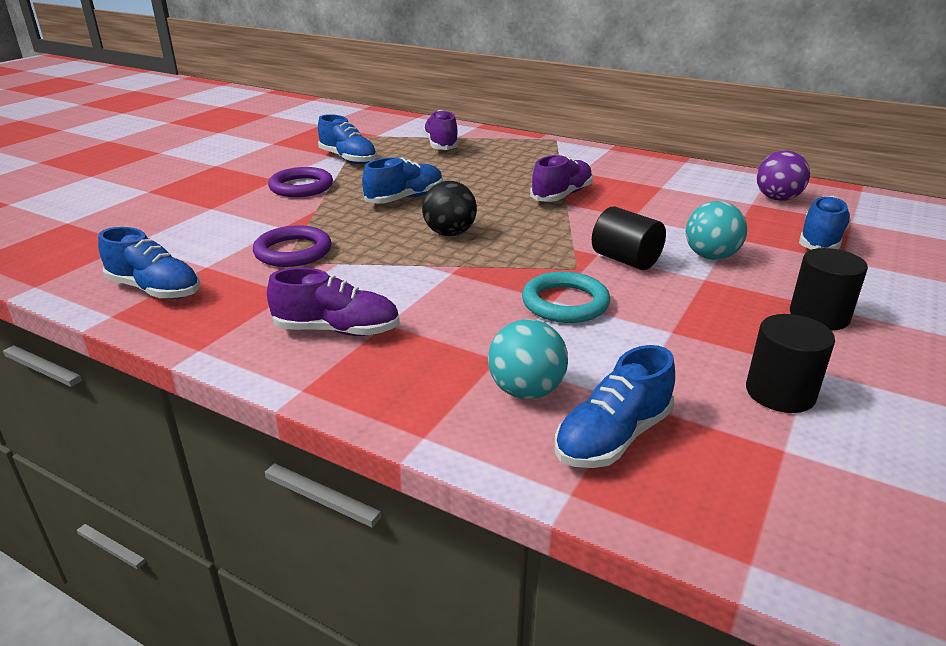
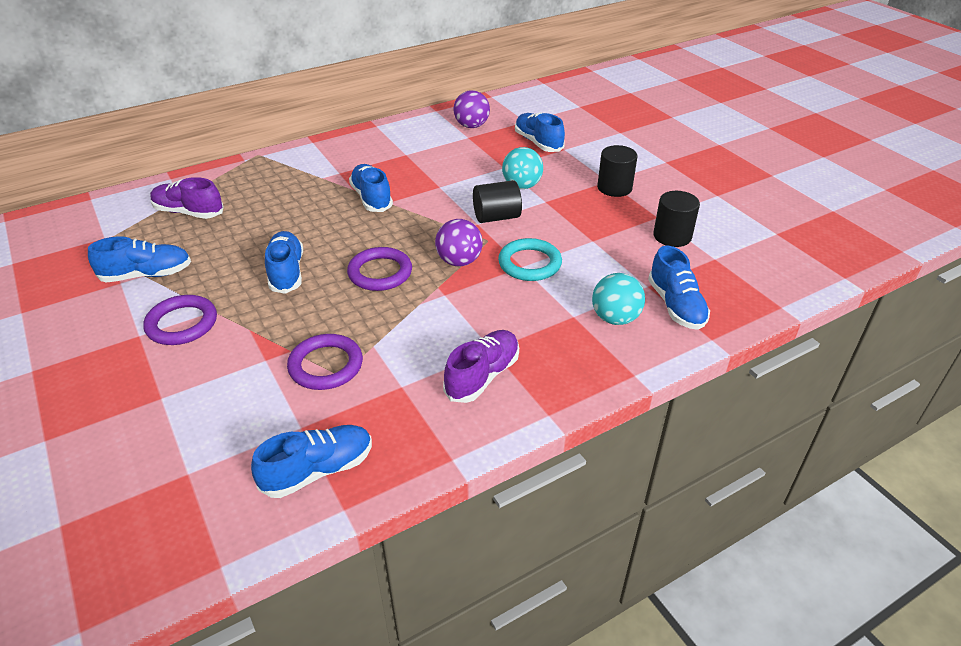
camera: 60 degrees left, 10 degrees up
black ball [422,181,477,236] -> purple ring [347,247,412,291]
purple shoe [530,155,593,202] -> blue shoe [349,164,393,212]
none -> purple ball [435,219,483,266]

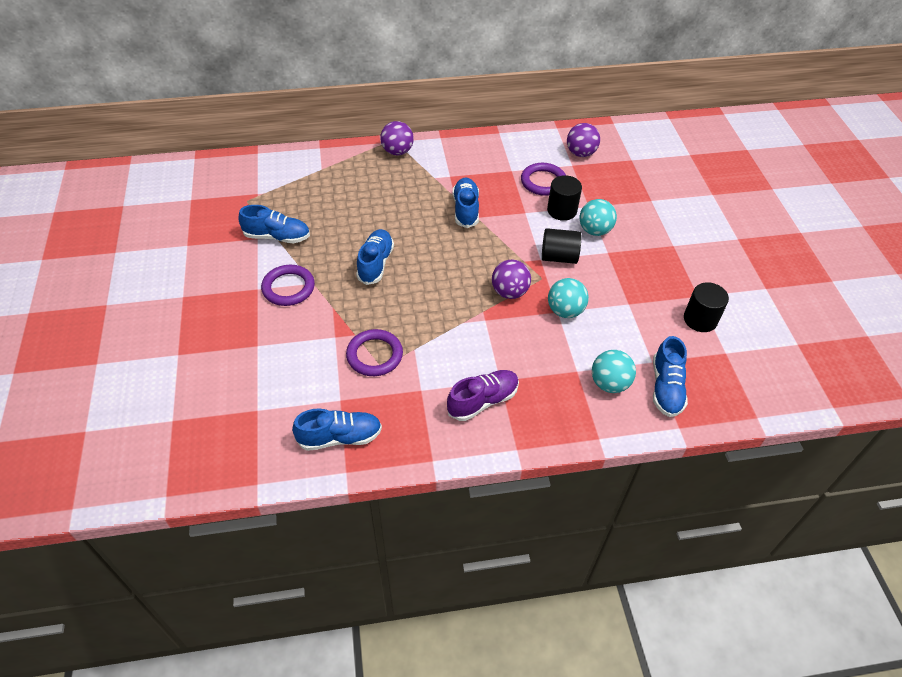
camera: 20 degrees right, 10 degrees up
purple shoe [150,177,224,219] -> none
purple ring [347,247,412,291] -> purple ring moved to [521,163,566,196]
turquoise ring [498,238,562,281] -> turquoise ball [548,278,589,318]
blue shoe [515,113,565,152] -> none
black cylinder [597,145,638,197] -> black cylinder moved to [547,175,582,221]
none -> purple ball [380,121,414,155]

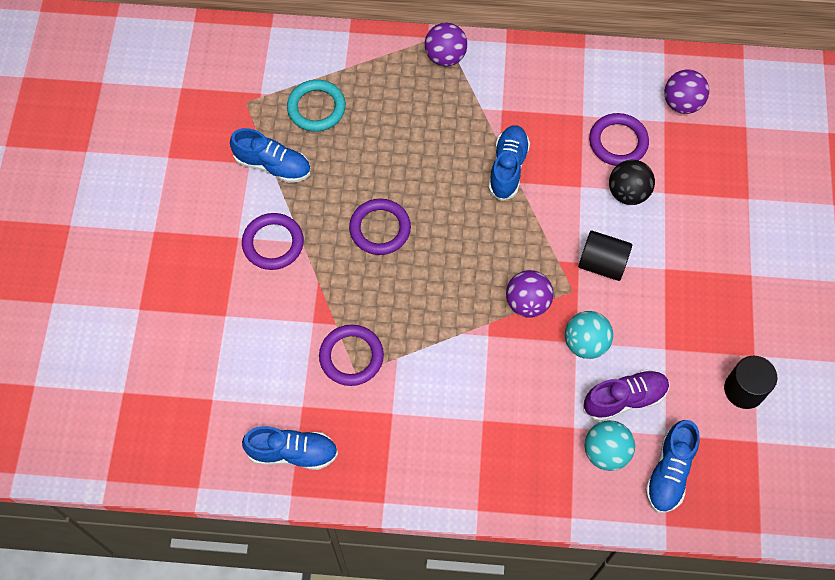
camera: 15 degrees right, 15 degrees up
blue shoe [356,229,394,285] -> purple ring [349,199,411,255]
purple shoe [447,370,519,421] -> purple shoe moved to [583,369,669,422]
black cylinder [547,175,582,221] -> black ball [609,160,655,205]
turquoise ball [580,199,617,236] -> none
none -> turquoise ring [287,80,346,132]

